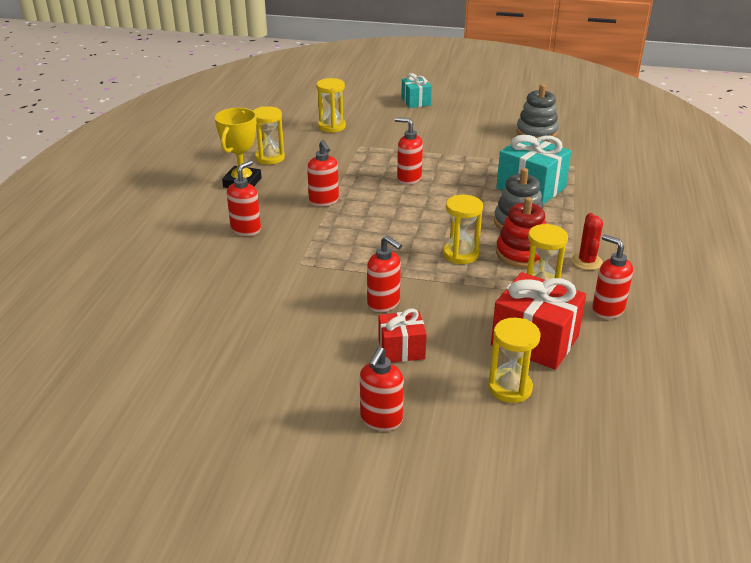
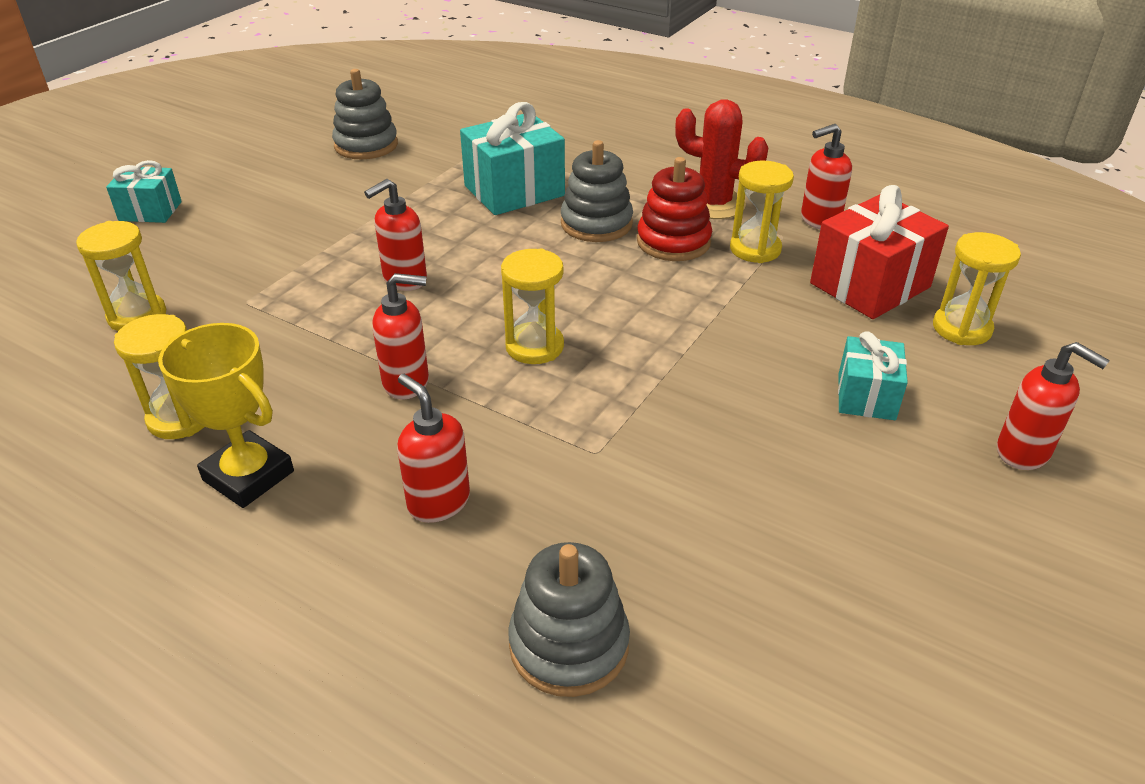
camera: 70 degrees left, 5 degrees up
red soap dispenser [367,235,402,312] -> none
red gift [378,309,427,362] -> turquoise gift [838,332,908,420]
yellow hourglass [443,195,483,264] -> yellow hourglass moved to [501,248,564,364]
red cactus [571,213,603,270] -> red cactus [675,99,768,219], size x1.55
none -> grey stacking toy [508,542,630,697]

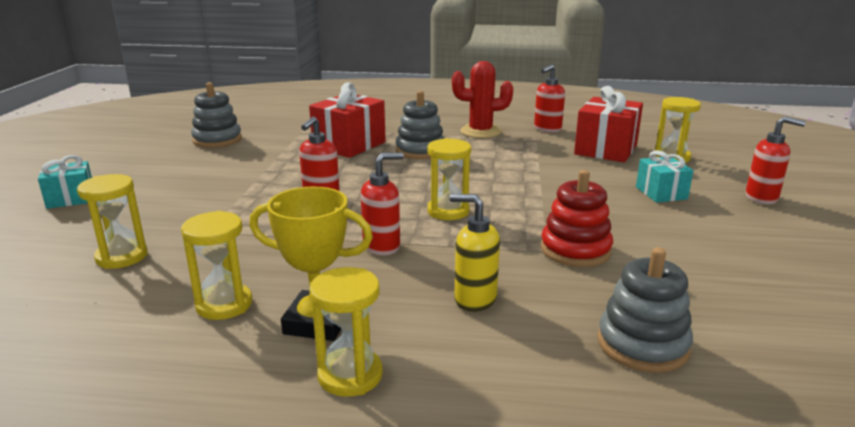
camera: 25 degrees left, 15 degrees down
red soap dispenser [397,374,470,523] -> yellow soap dispenser [450,194,500,312]
turquoise gift [460,102,565,215] -> red gift [309,82,386,158]
red stacking toy [637,157,712,261] -> red stacking toy moved to [541,170,613,267]
yellow hourglass [730,161,794,263] -> yellow hourglass moved to [310,267,383,397]

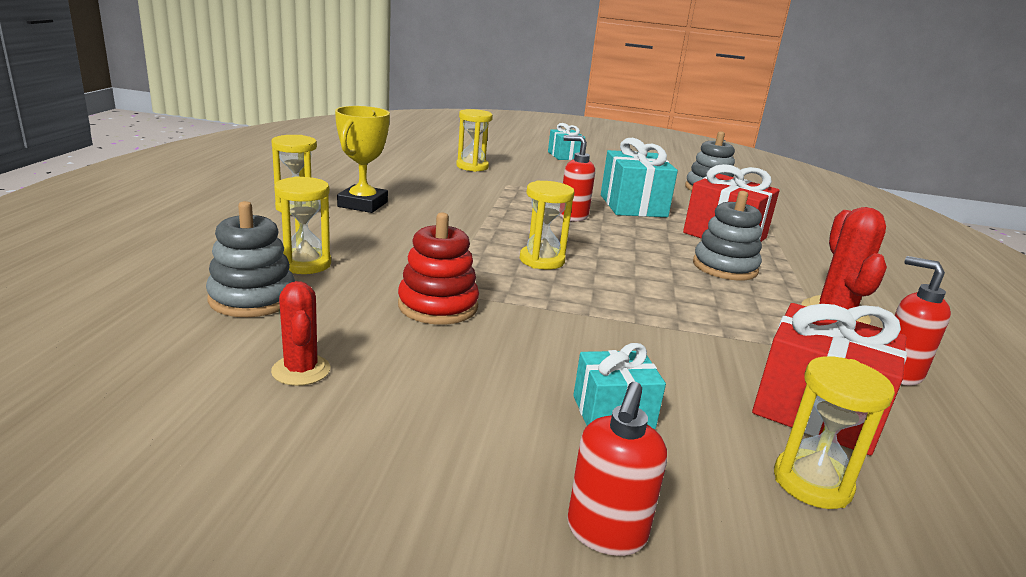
camera: 90 degrees right, 0 degrees up
yellow hourglass [181,211,252,320] -> yellow hourglass moved to [274,176,331,274]
red soap dispenser [361,153,404,255] -> none
yellow soap dispenser [450,194,500,312] -> none
none -> red cactus [271,281,330,386]
none -> turquoise gift [601,138,678,217]

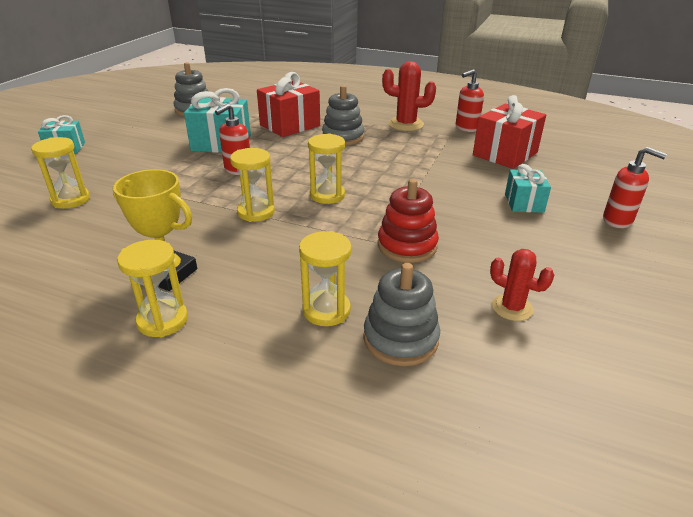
camera: 75 degrees left, 10 degrees up
red cactus [271,281,330,386] -> red cactus turned 45 degrees clockwise [490,249,554,321]
yellow hourglass [774,356,895,509] -> yellow hourglass moved to [230,148,275,222]

